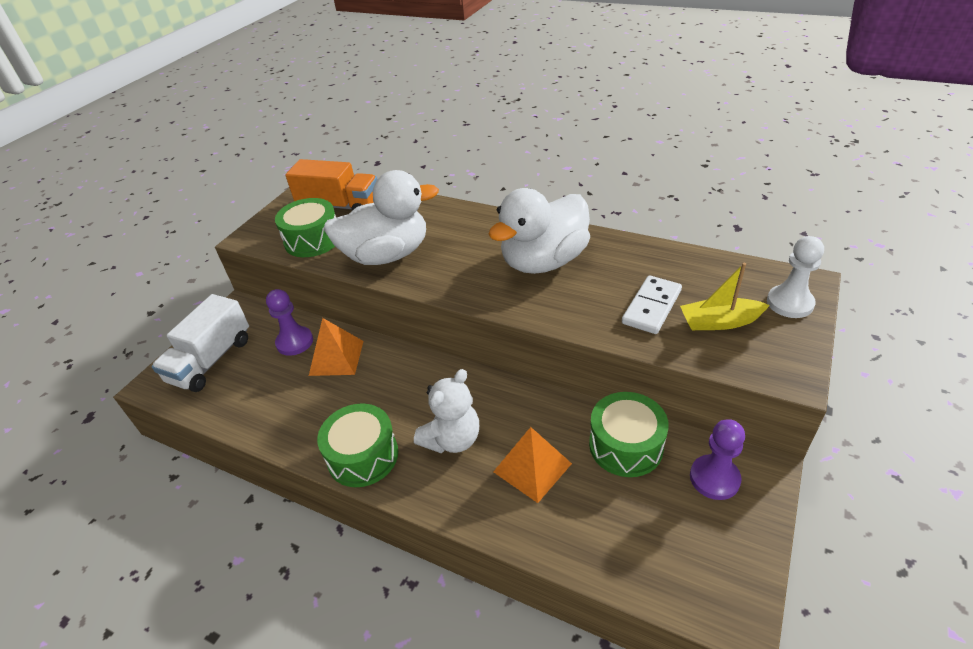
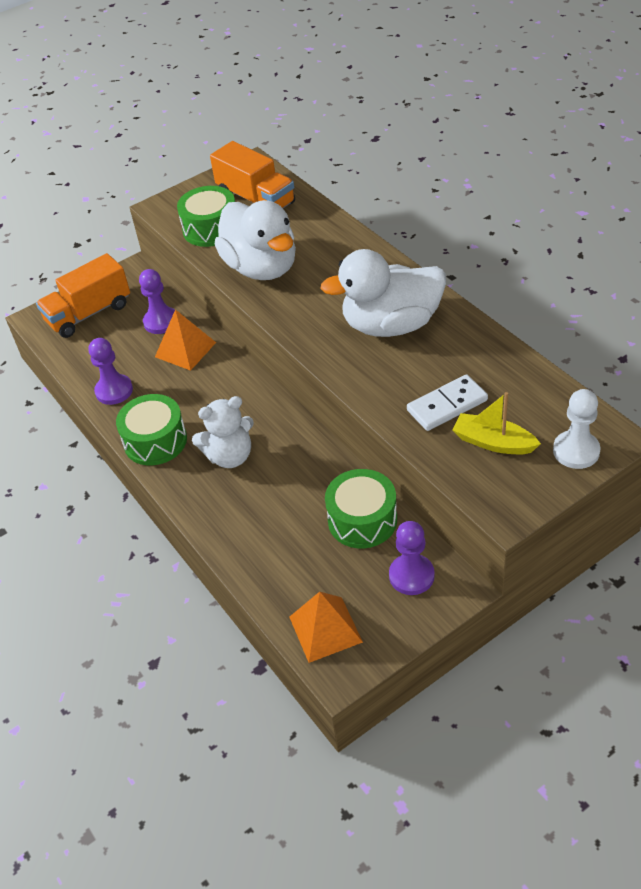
camera: 30 degrees right, 5 degrees up
white truck [151,294,249,392] -> orange truck [36,253,130,338]
white duck [323,170,439,265] -> white duck turned 45 degrees clockwise [215,200,296,280]
orange pyramid [493,427,572,503] -> orange pyramid moved to [289,592,363,663]
none -> purple pawn [88,338,133,405]

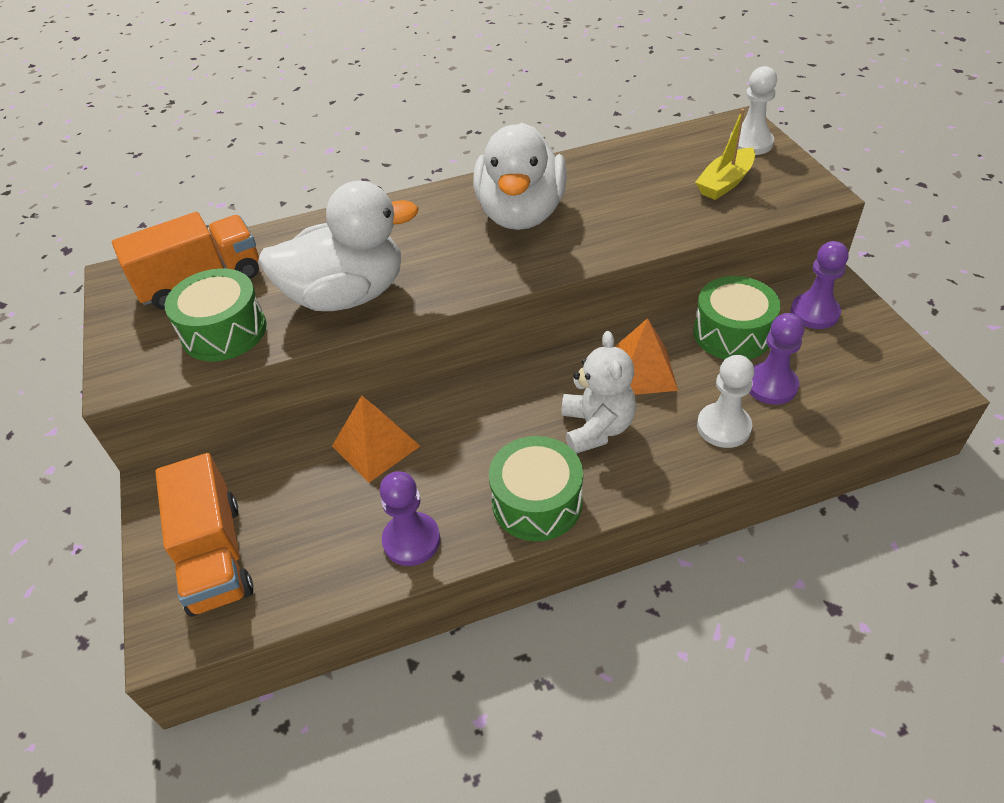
camera: 75 degrees left, 0 degrees up
purple pawn [139,269,175,334] -> purple pawn moved to [749,313,804,405]
orange pyramid [289,592,363,663] -> orange pyramid moved to [615,318,678,395]
white domino [407,374,488,431] -> none
none -> white pawn [697,355,754,448]

